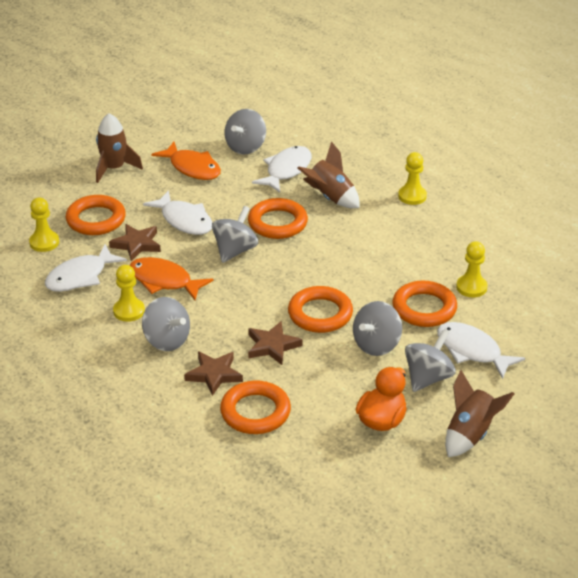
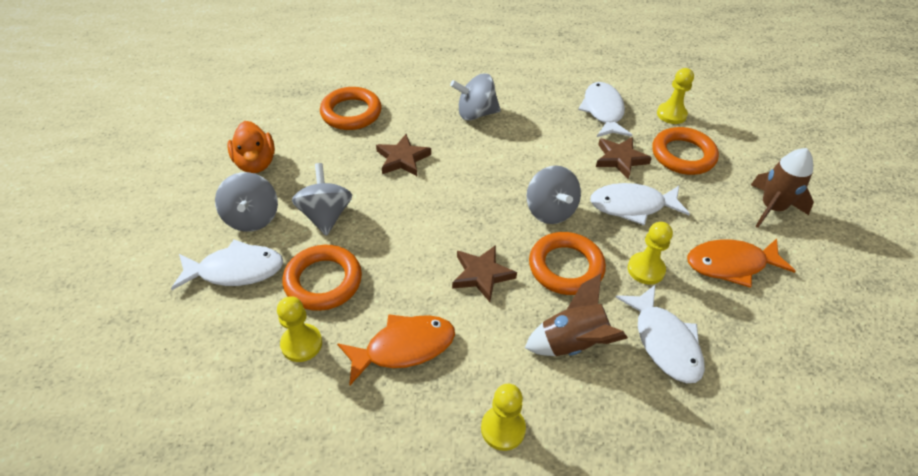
camera: 130 degrees right, 10 degrees up
yellow pawn [113,265,145,322] -> yellow pawn moved to [628,222,673,285]
orange fish [129,257,213,300] -> orange fish moved to [337,314,455,385]
brown star [184,351,243,396] -> brown star moved to [452,245,517,302]
grey spinning top [225,109,266,155] -> none
orange ring [288,286,353,333] -> none
brown rocket [445,370,514,457] -> none

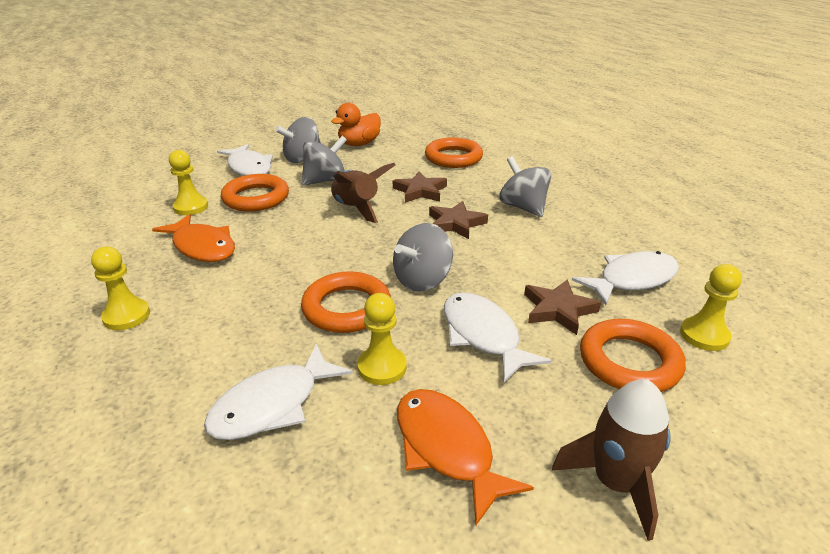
camera: 65 degrees right, 15 degrees down
brown star [452,245,517,302] -> brown star moved to [429,201,488,239]
brown rocket [525,274,628,356] -> brown rocket moved to [331,163,396,223]

